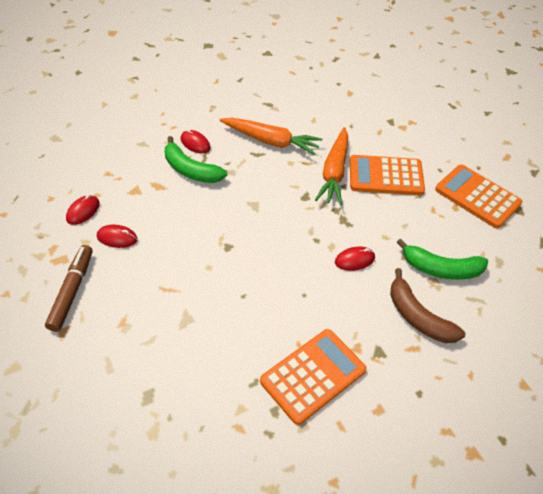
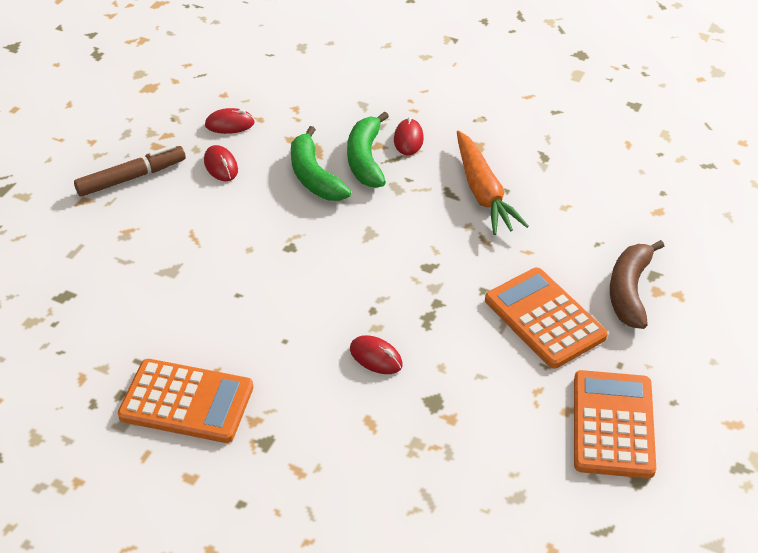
camera: 55 degrees right, 5 degrees down
orange carrot [315,127,348,206] -> none
brown banana [390,268,465,343] -> brown banana moved to [610,240,664,329]
green banana [397,239,488,280] -> green banana moved to [291,126,351,201]

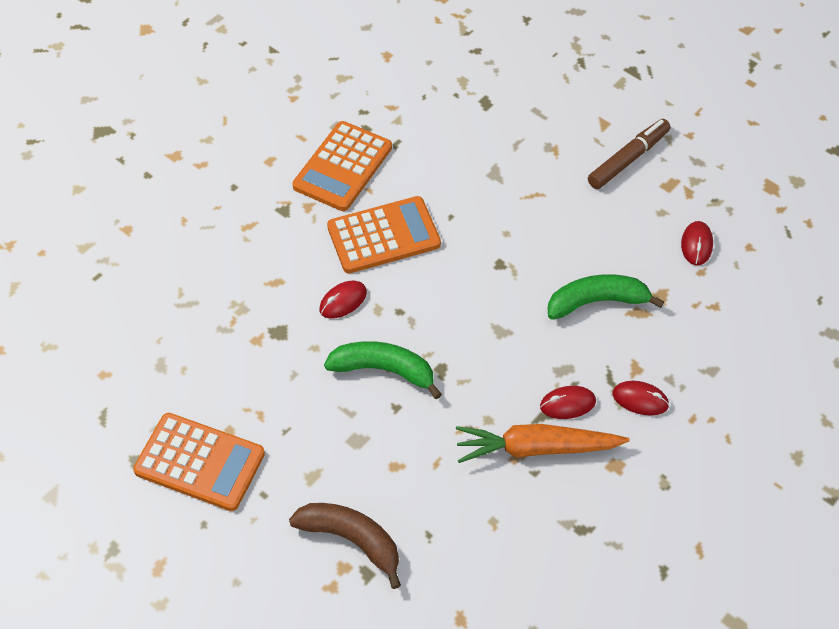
camera: 105 degrees right, 10 degrees up
brown marker [74,145,186,197] -> brown marker turned 120 degrees counterclockwise [588,119,670,189]
red mouse [204,145,238,181] -> red mouse moved to [540,386,596,419]
green banana [347,111,389,188] -> green banana moved to [324,341,442,399]
orange calculator [485,268,608,368] -> orange calculator moved to [327,196,441,273]

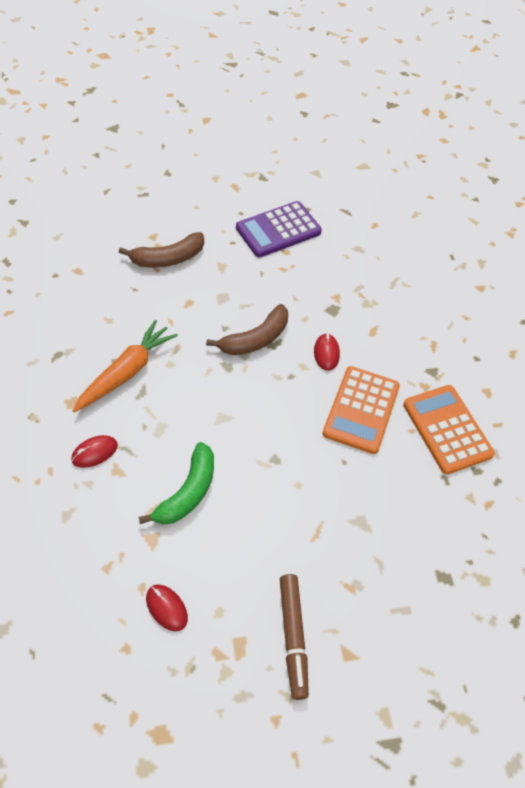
camera: 125 degrees right, 0 degrees up
orange calculator [133,413,265,511] -> purple calculator [236,201,322,257]
green banana [324,341,442,399] -> brown banana [206,304,288,355]
red mouse [540,386,596,419] -> none

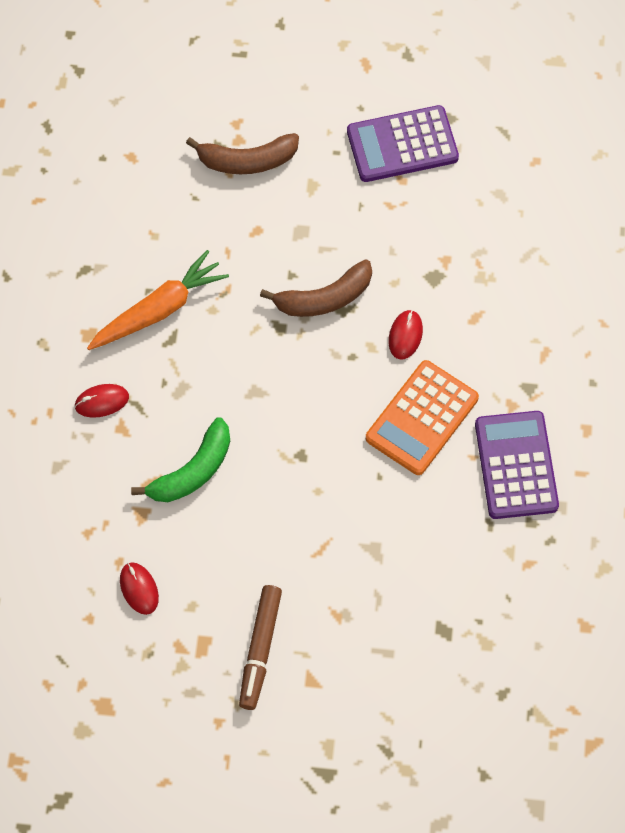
camera: 20 degrees right, 10 degrees up
orange calculator [403,385,495,475] -> purple calculator [475,411,559,519]

